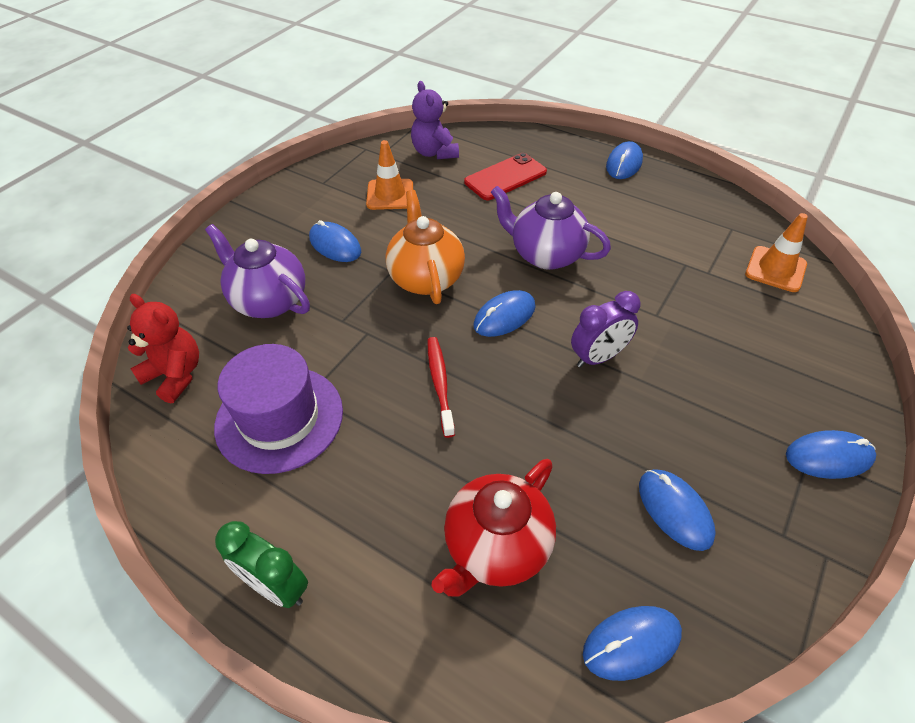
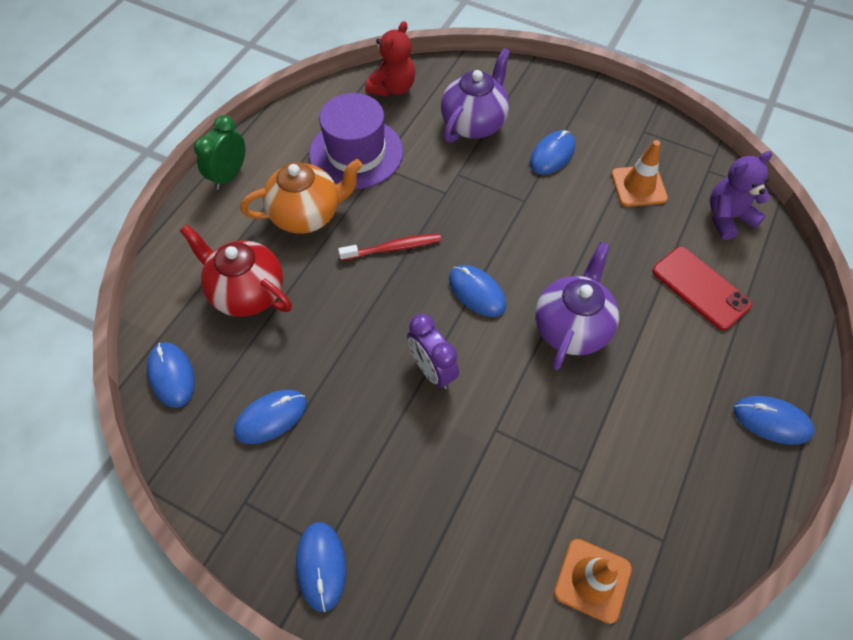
camera: 85 degrees right, 10 degrees up
orange teapot [386,190,465,304] -> orange teapot moved to [240,159,363,234]

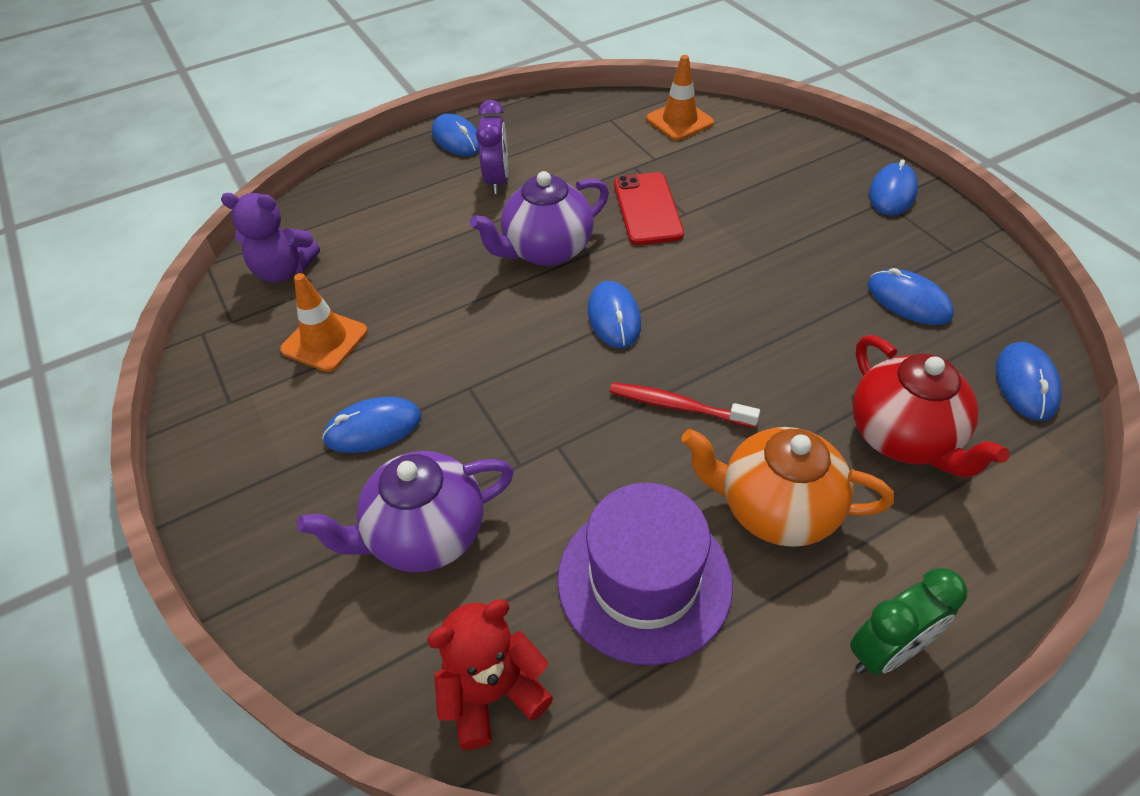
camera: 145 degrees left, 10 degrees down
blue mouse [234,390,307,444] -> blue mouse turned 45 degrees clockwise [868,268,954,325]
purple clock [407,314,459,389] -> purple clock moved to [476,100,508,194]
red phone [652,247,752,330] -> red phone moved to [614,172,684,245]

